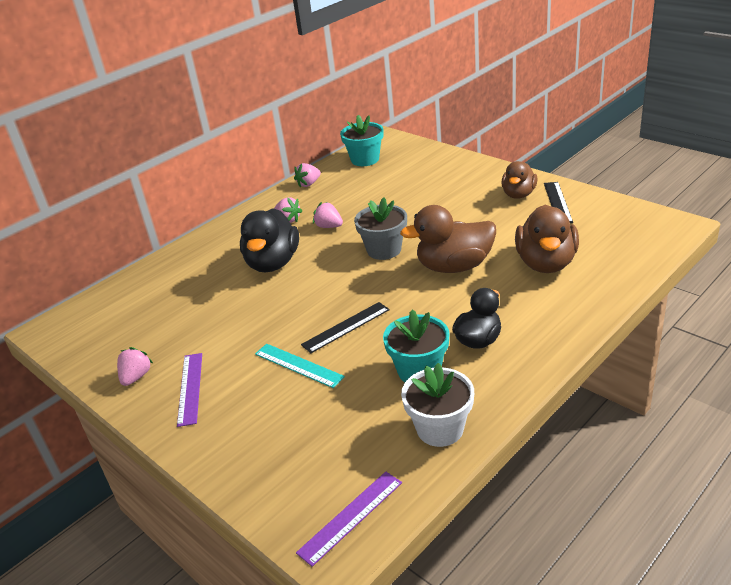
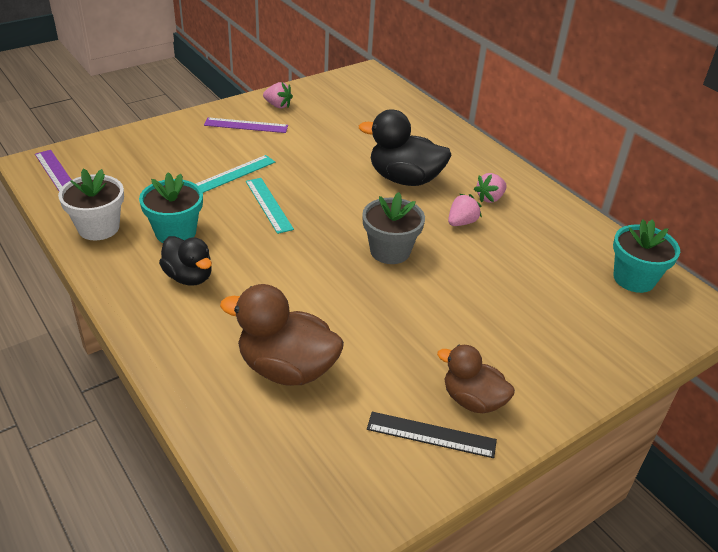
camera: 95 degrees right, 5 degrees up
pink strawberry [294,163,321,188] -> none
black ruler [301,302,390,353] -> turquoise ruler [246,178,294,234]
brown duck [400,205,496,273] -> none

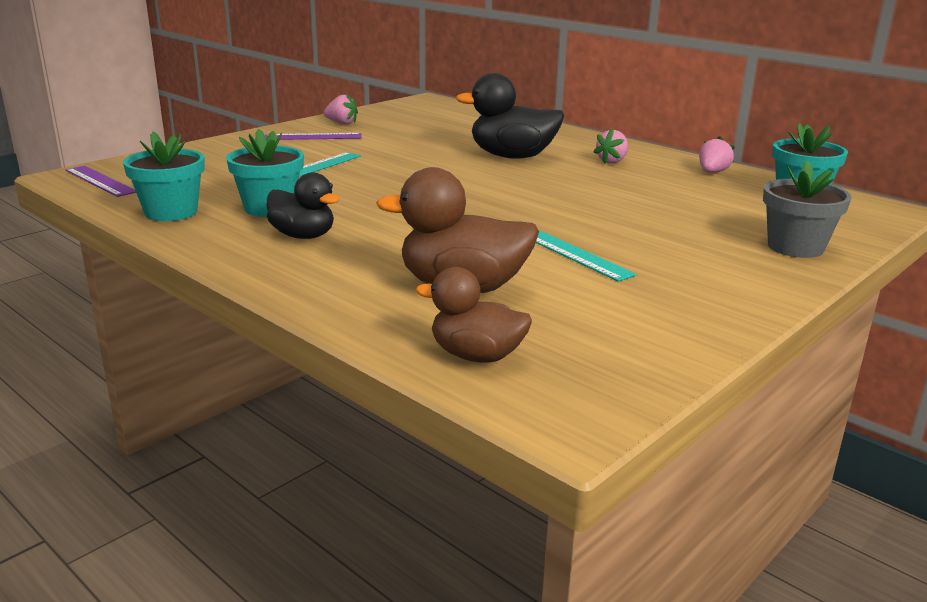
camera: 10 degrees left, 15 degrees down
white flower pot [58,169,124,241] -> turquoise flower pot [123,131,205,221]
turquoise ruler [246,178,294,234] -> turquoise ruler moved to [536,231,637,282]
grey flower pot [362,192,425,264] -> grey flower pot moved to [763,161,851,258]
black ruler [367,412,497,458] -> none
brown duck [437,345,515,413] -> brown duck moved to [416,267,532,363]
pink strawberry [448,194,482,226] -> pink strawberry moved to [699,136,735,173]

